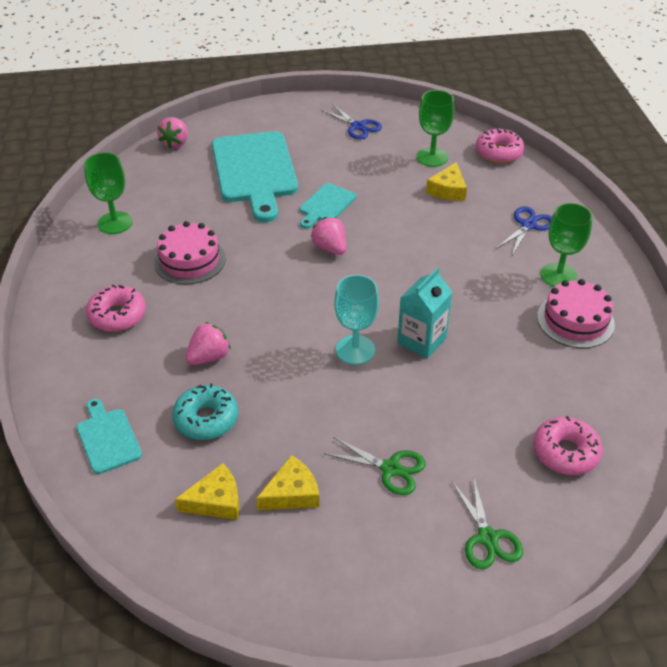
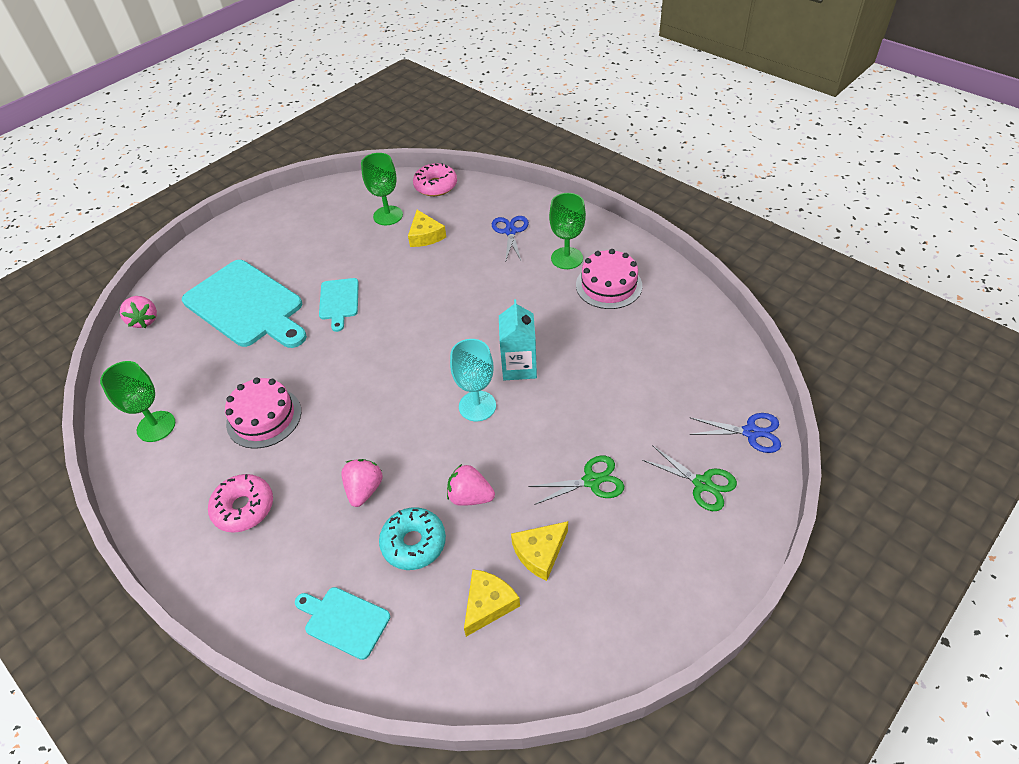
camera: 35 degrees left, 5 degrees up
yellow cheese [256,455,319,510] -> yellow cheese turned 150 degrees counterclockwise [511,521,568,581]
pink strawberry [311,217,346,255] -> pink strawberry moved to [447,464,495,506]
blue scissors [321,104,382,139] -> blue scissors moved to [689,413,781,453]
pink donut [533,416,603,475] -> none

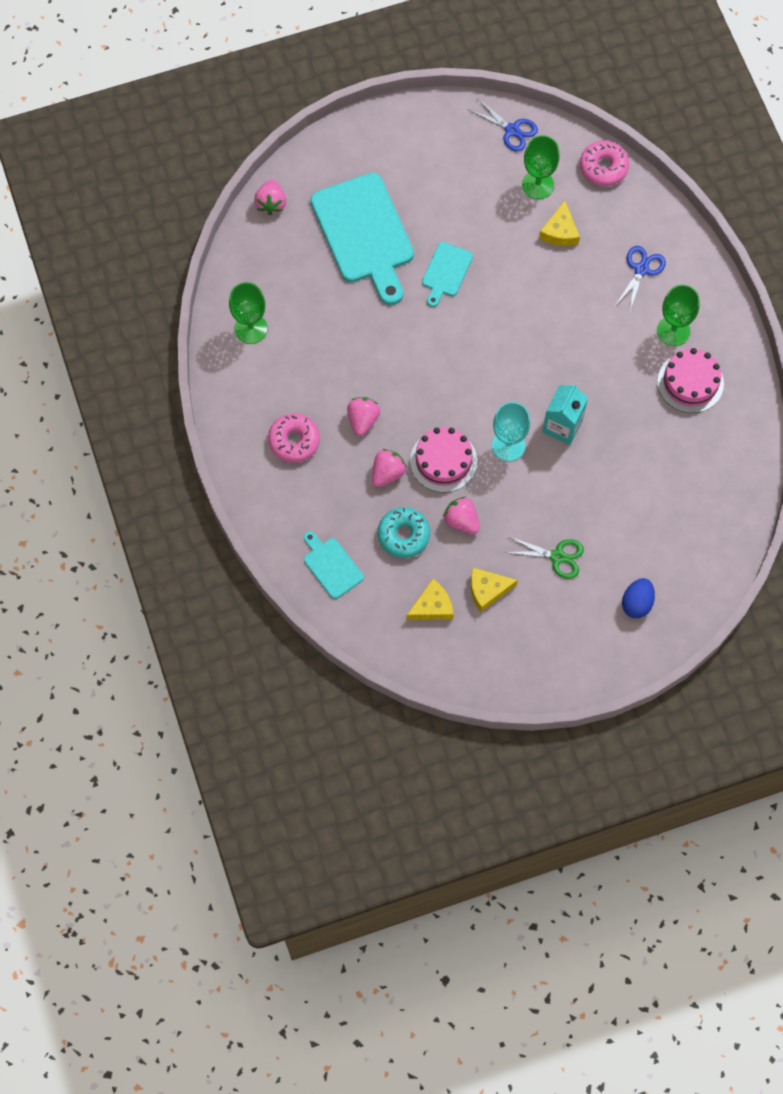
camera: 25 degrees right, 20 degrees up
pink cake [225,377,301,449] -> pink cake moved to [410,427,477,493]
green scissors [642,445,737,511] -> blue egg [622,578,655,618]
blue scissors [689,413,781,453] -> blue scissors moved to [469,99,538,151]
none -> pink strawberry [347,397,380,436]

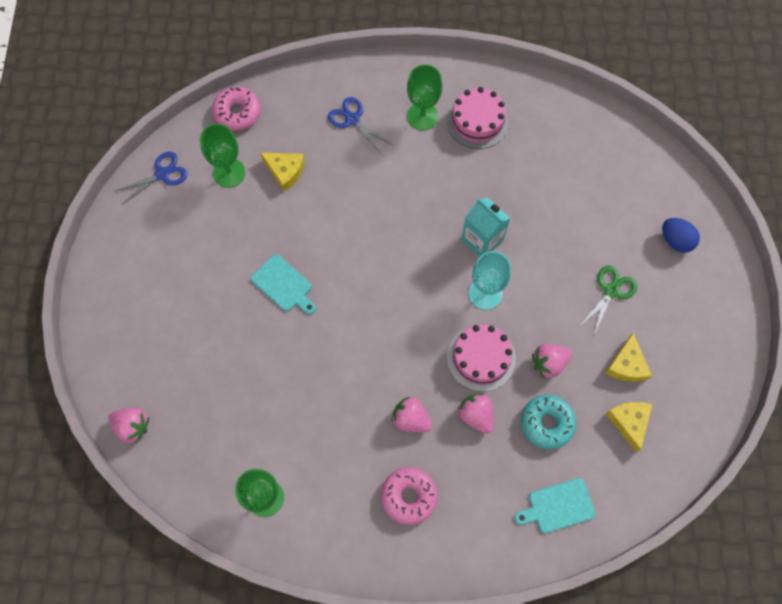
camera: 70 degrees left, 0 degrees up
turquoise cutting board [310,173,414,305] -> none

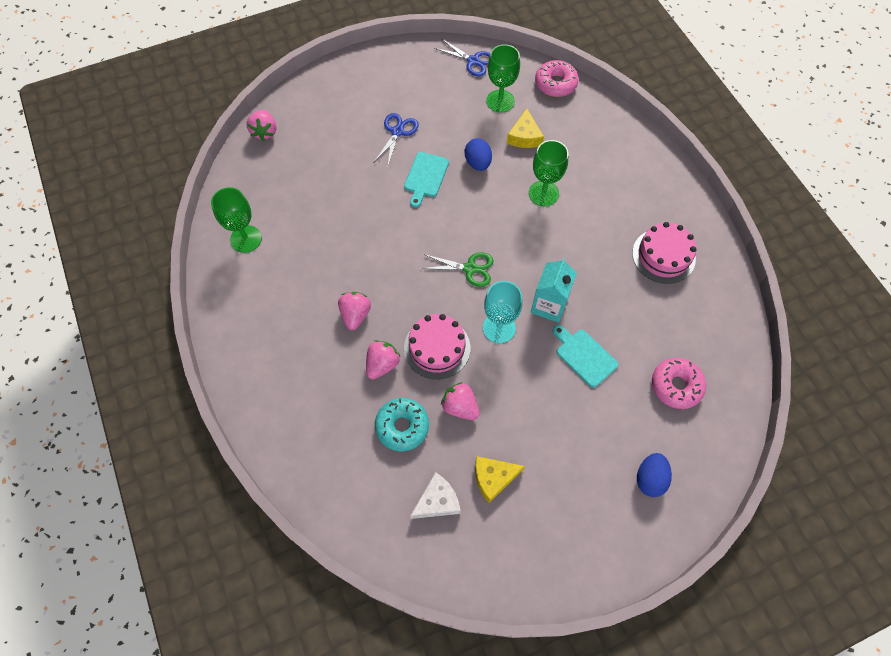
camera: 65 degrees right, 5 degrees down
blue scissors [328,97,391,154] -> blue scissors moved to [374,113,419,165]
pink donut [381,467,438,525] -> pink donut moved to [652,358,706,409]
green goblet [407,64,443,130] -> green goblet moved to [529,140,569,206]
turquoise cutting board [514,478,596,533] -> turquoise cutting board moved to [553,325,618,388]
green scissors [580,266,637,335] -> green scissors moved to [421,252,494,287]
yellow cheese [606,402,653,453] -> white cheese [410,472,461,519]
none -> blue egg [465,138,492,171]

